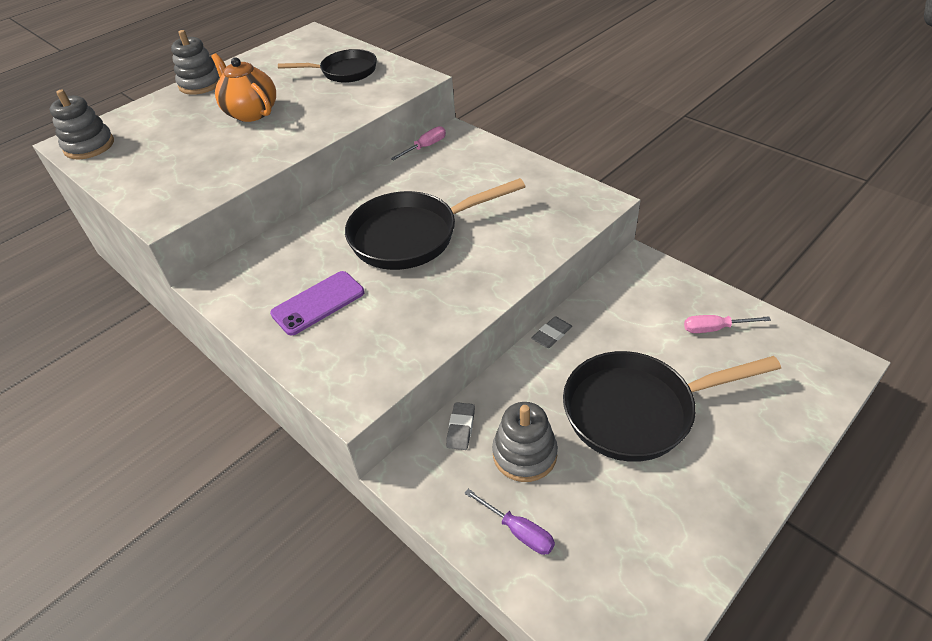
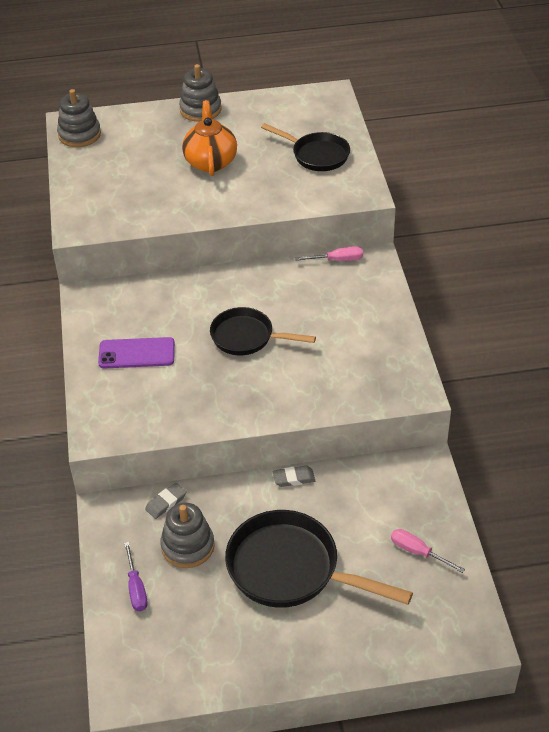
camera: 35 degrees right, 0 degrees up
black pan [345,178,525,270] -> black pan [210,307,316,355], size x0.63

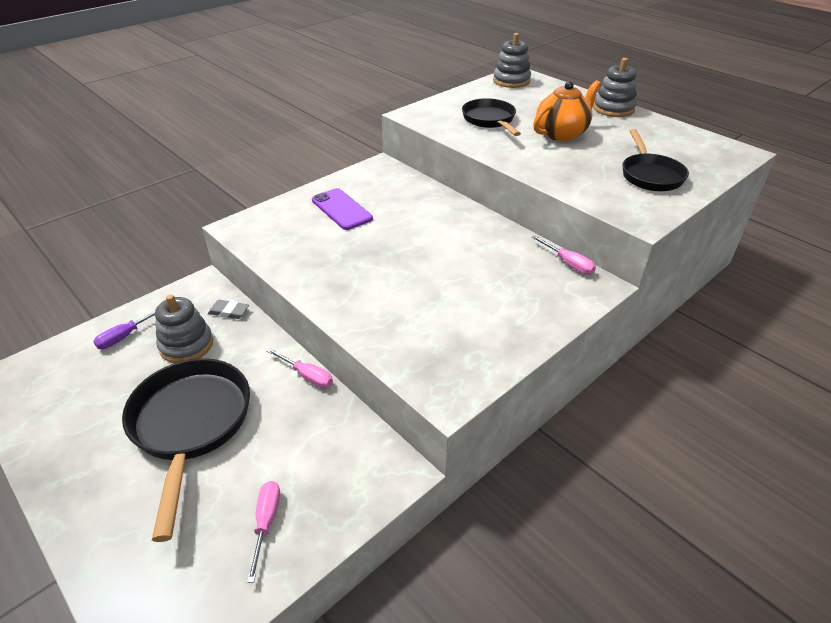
camera: 55 degrees right, 5 degrees down
black pan [210,307,316,355] -> black pan moved to [462,98,521,136]
grey eraser [273,466,315,487] -> pink screwdriver [267,348,333,388]

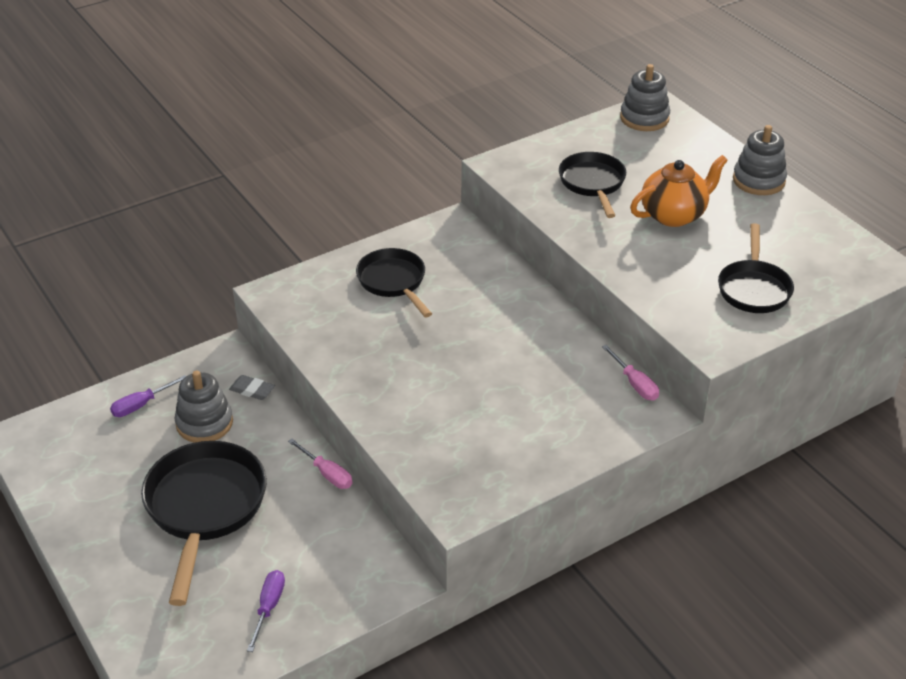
camera: 10 degrees right, 0 degrees up
pink screwdriver [247,481,280,583] -> purple screwdriver [247,570,285,652]
purple phone [312,188,373,230] -> black pan [356,248,432,317]

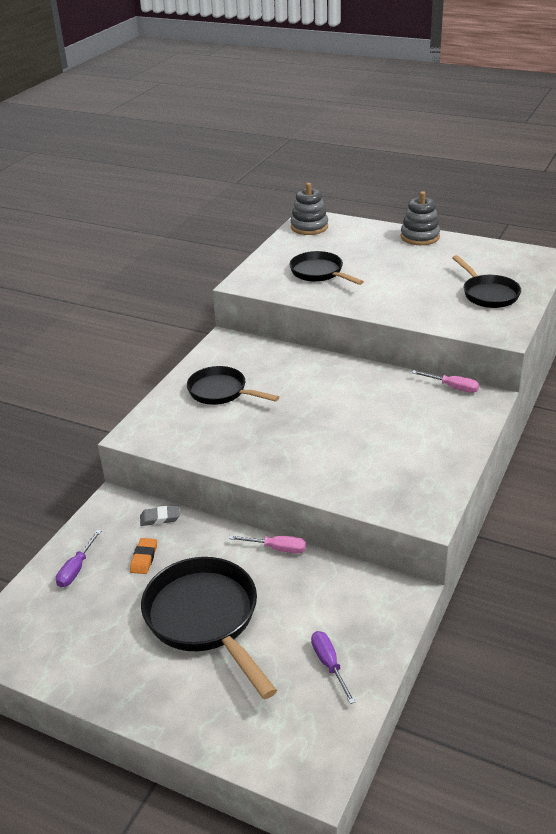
camera: 30 degrees left, 5 degrees down
grey stacking toy [175,371,233,443] -> orange eraser [130,538,157,574]
orange teapot [630,155,728,227] -> none

